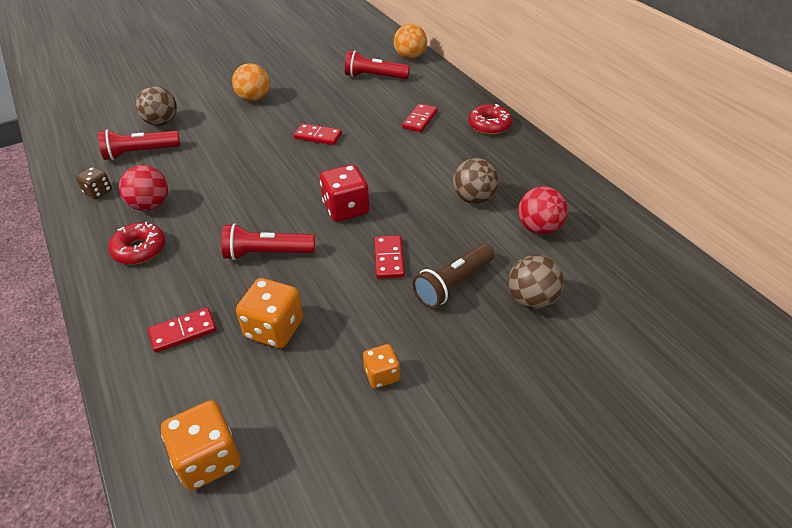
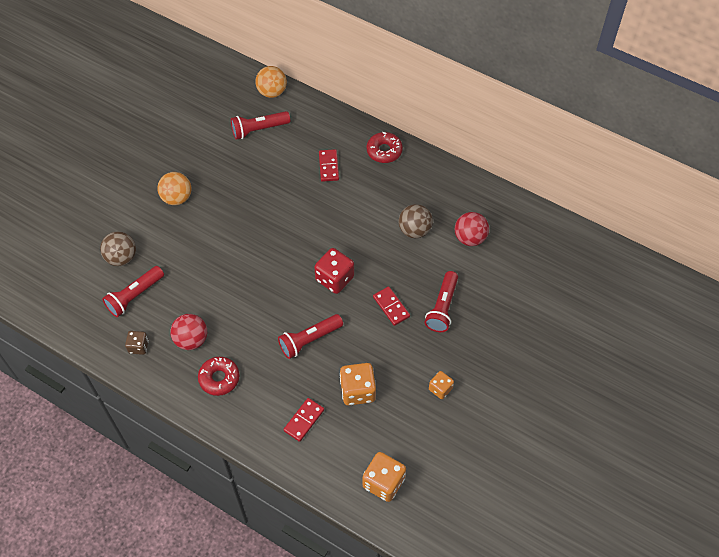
camera: 30 degrees left, 15 degrees up
red domino [294,123,342,145] -> none
brown flashlight [412,243,494,308] -> red flashlight [425,271,458,332]
brown ball [508,255,564,309] -> none

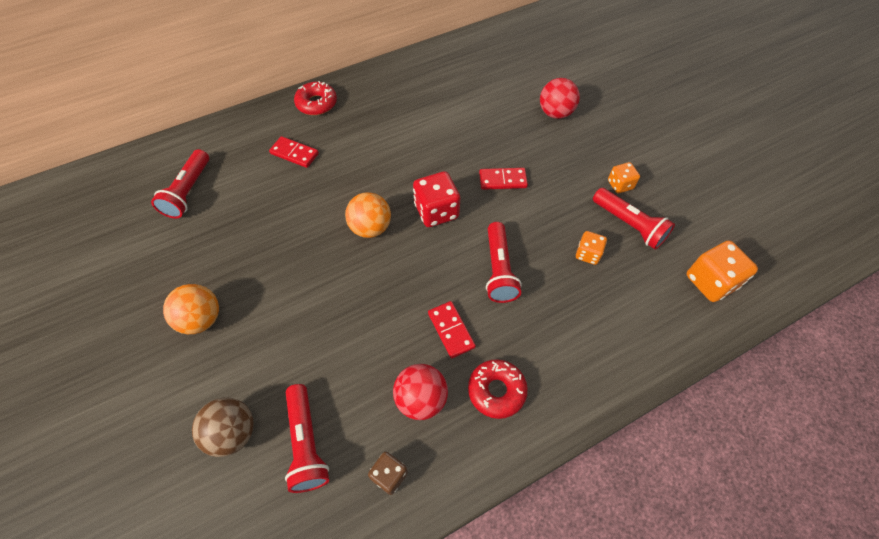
camera: 60 degrees left, 0 degrees up
orange ball [255,66,287,98] -> orange ball moved to [345,192,391,238]
red domino [283,398,324,442] -> red domino moved to [428,301,476,358]
orange dice [340,363,376,406] -> orange dice [576,231,607,265], size x0.59
brown ball [399,204,433,238] -> none
red flashlight [425,271,458,332] -> red flashlight moved to [593,188,675,250]
red ball [455,212,489,246] -> red ball moved to [540,78,580,119]

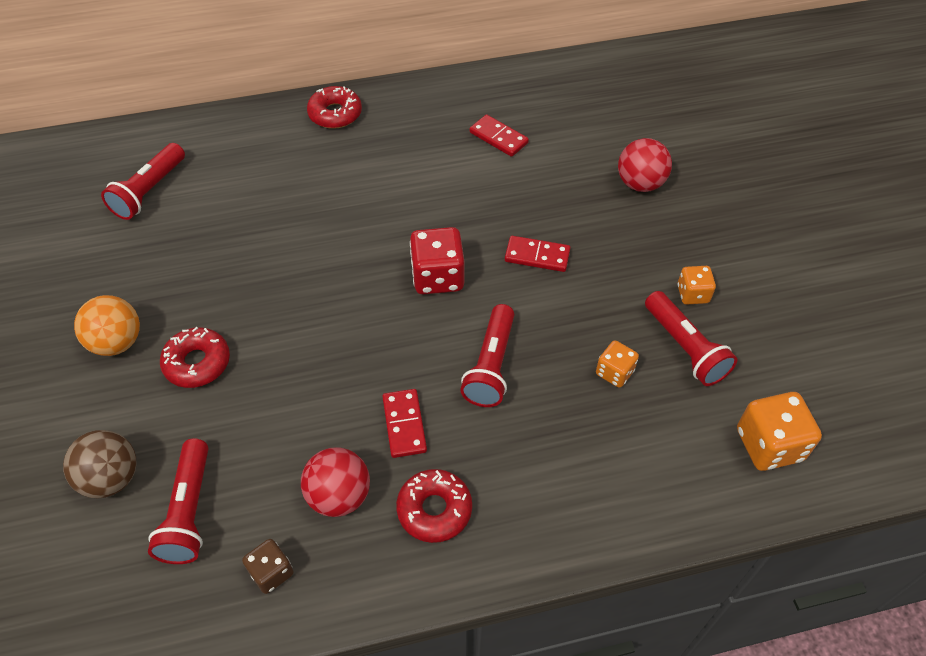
camera: 15 degrees right, 5 degrees down
red domino [269,136,319,168] -> red domino moved to [470,114,529,157]
orange ball [345,192,391,238] -> none
none -> red donut [160,327,230,388]

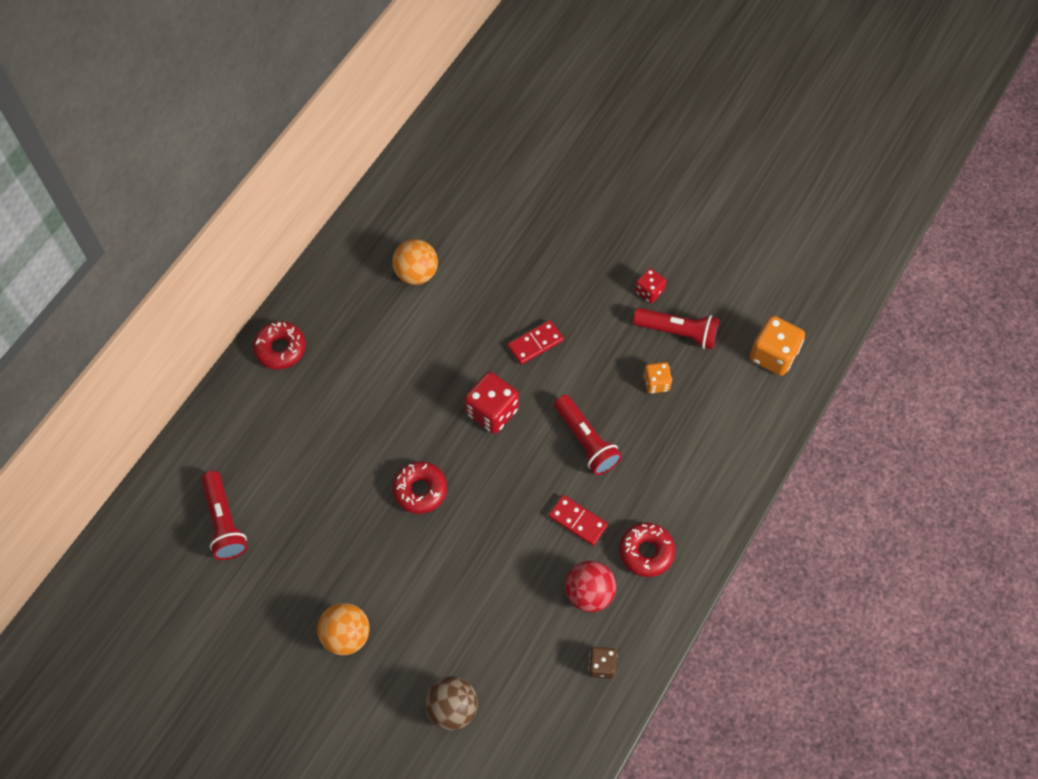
camera: 45 degrees left, 10 degrees up
red flashlight [148,438,209,564] -> none
red donut [160,327,230,388] -> red donut moved to [392,461,447,514]
red domino [470,114,529,157] -> orange ball [392,239,438,285]
red ball [618,138,672,192] -> none
orange dice [677,266,716,305] -> red dice [635,268,666,303]

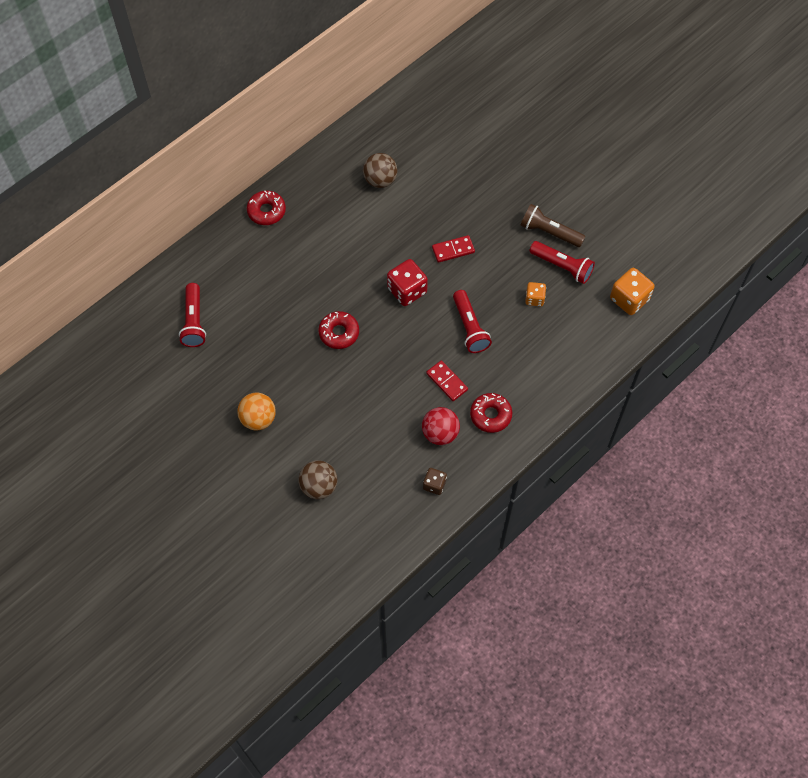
camera: 15 degrees right, 0 degrees up
orange ball [392,239,438,285] -> brown ball [363,153,397,188]
red dice [635,268,666,303] -> brown flashlight [520,204,586,247]

